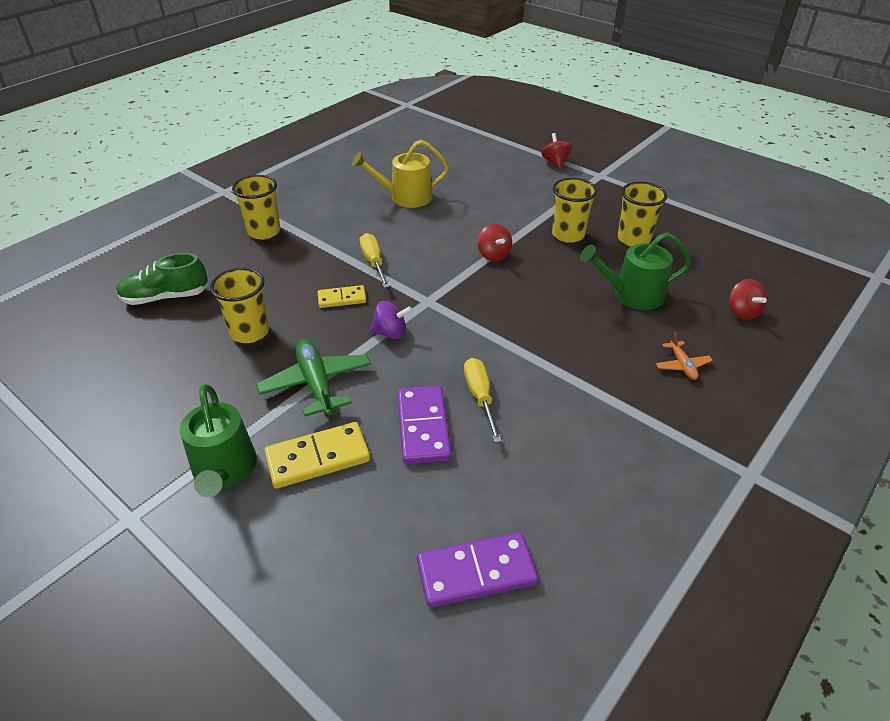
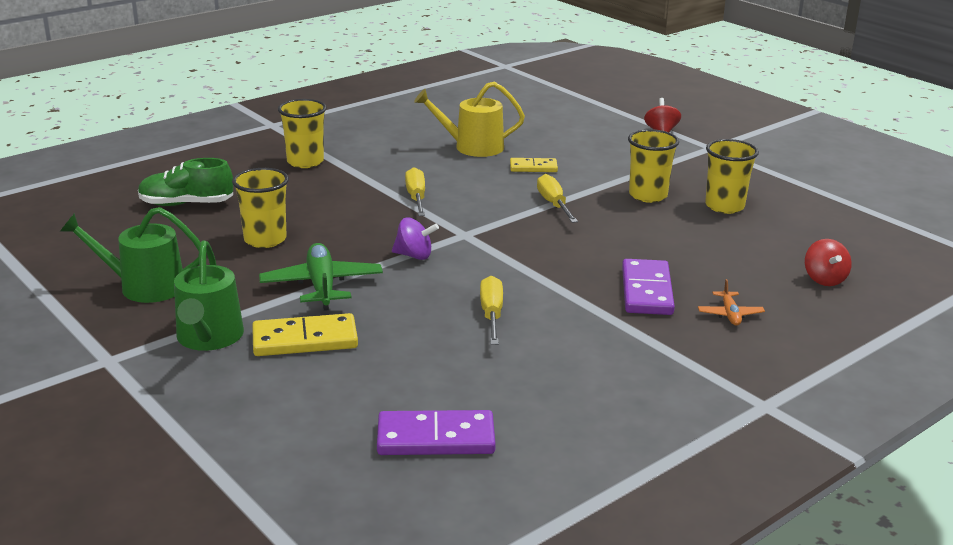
camera: 10 degrees right, 15 degrees down
yellow domino [318,285,366,308] -> yellow domino moved to [510,158,558,172]
purple domino [398,386,452,464] -> purple domino moved to [622,259,675,315]
red spinning top [477,224,512,261] -> yellow screwdriver [537,174,578,223]
green watering can [580,233,692,310] -> green watering can moved to [60,207,201,303]

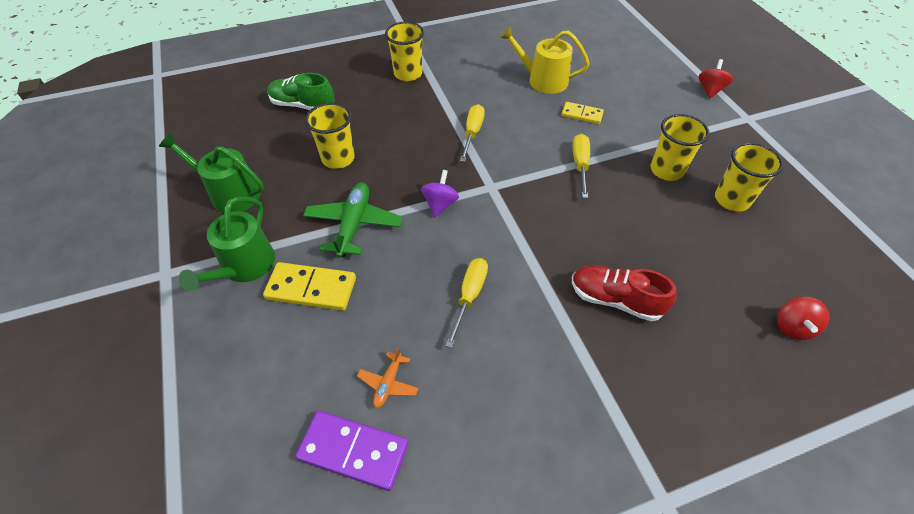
camera: 20 degrees right, 25 degrees up
purple spinning top [392,218,439,260] -> purple spinning top turned 105 degrees counterclockwise [421,170,459,218]
purple domino [622,259,675,315] -> red shoe [572,265,676,321]
orange plane [698,279,765,326] -> orange plane moved to [357,347,419,408]

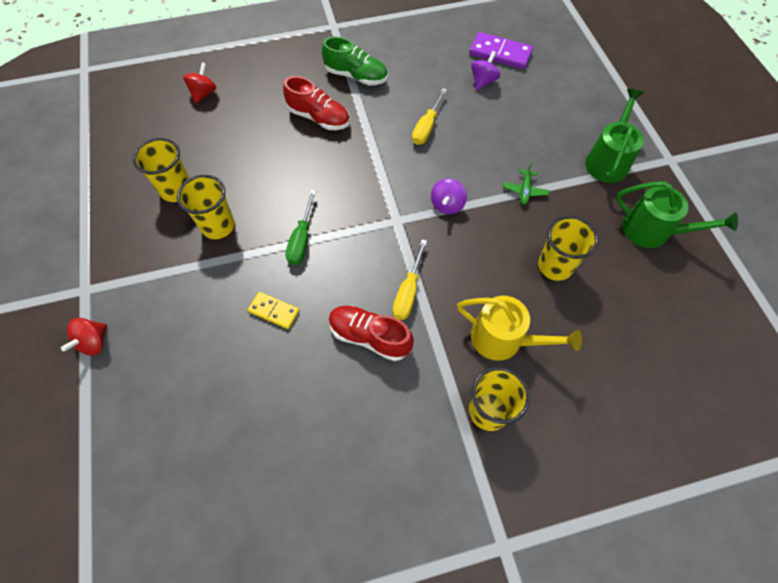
camera: 175 degrees left, 10 degrees up
yellow domino [263,262,356,311] -> none
green shoe [267,73,335,110] -> green shoe moved to [322,36,388,86]
green plane [303,182,403,258] -> green plane [503,163,549,205], size x0.52
orange plane [357,347,419,408] -> purple spinning top [471,51,500,90]
yellow watering can [500,26,590,94] -> yellow watering can moved to [457,296,582,361]
yellow screwdriver [573,134,590,198] -> green screwdriver [286,190,316,265]
none -> red shoe [329,306,414,361]

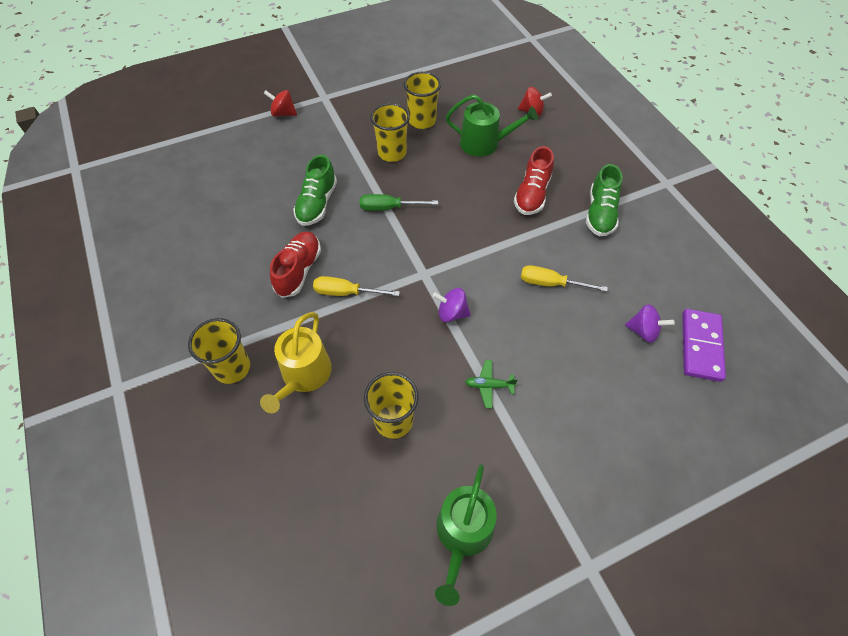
camera: 80 degrees right, 5 degrees down
yellow domino [248,292,300,329] -> green shoe [293,155,337,226]
green watering can [585,89,644,183] -> green watering can moved to [446,94,538,157]

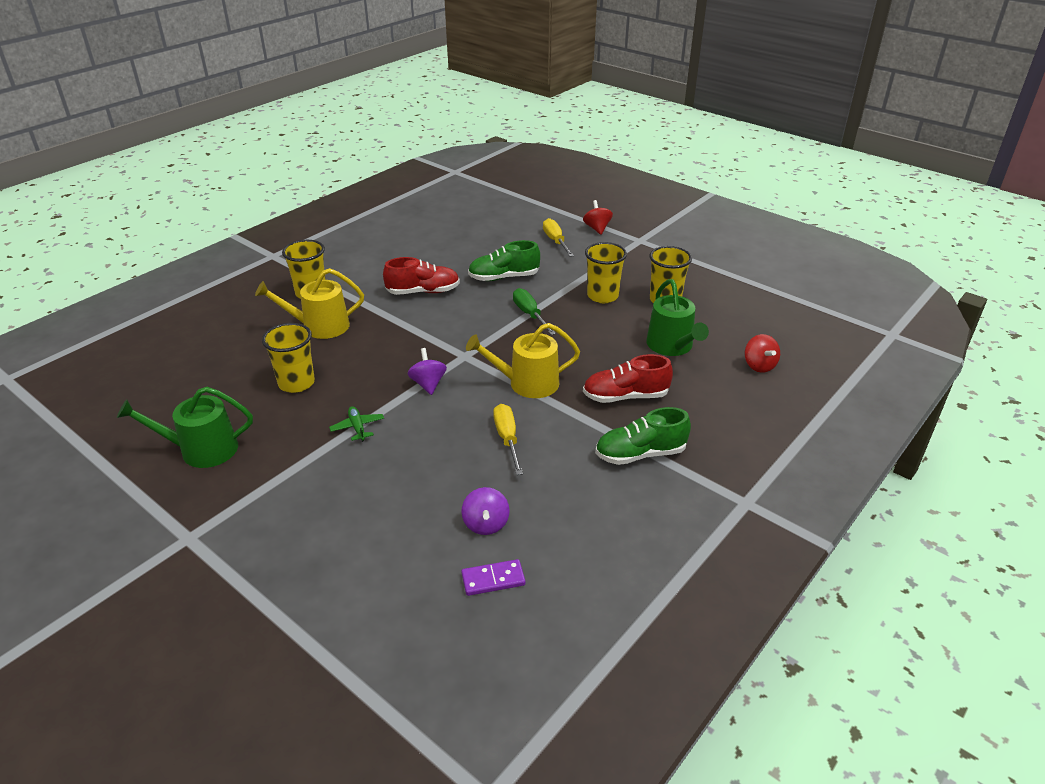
camera: 65 degrees right, 20 degrees down
yellow screwdriver [313,276,400,296] -> yellow screwdriver moved to [543,218,574,257]
purple domino [682,309,726,382] -> purple domino [461,559,525,596], size x0.61
none -> yellow watering can [466,323,580,398]

